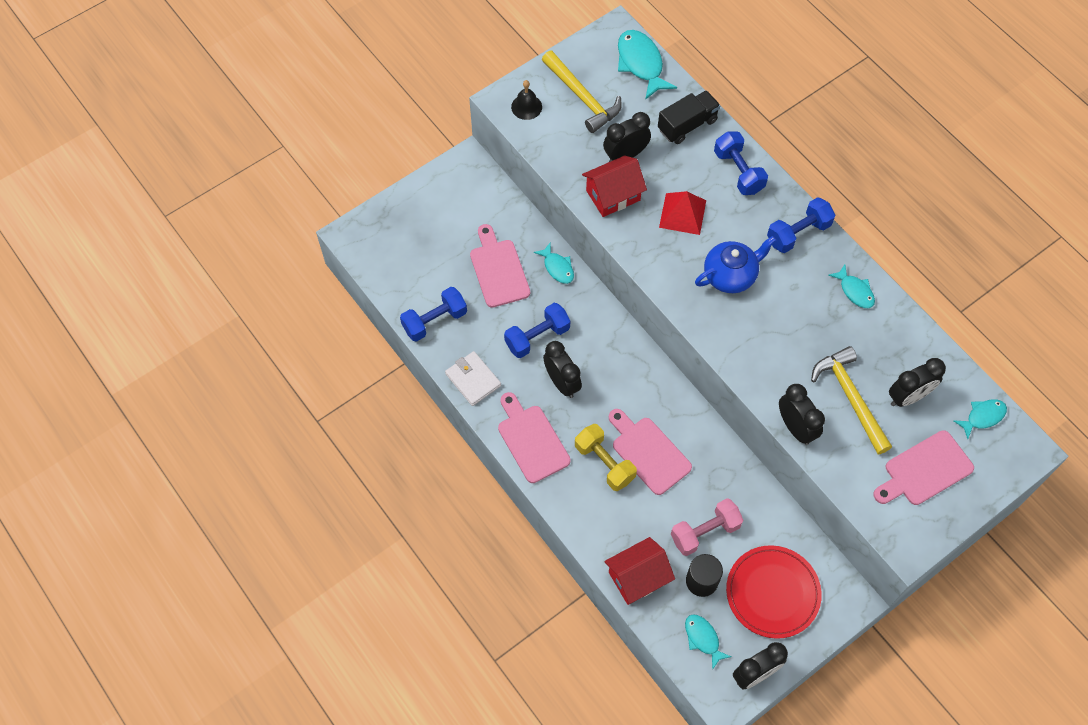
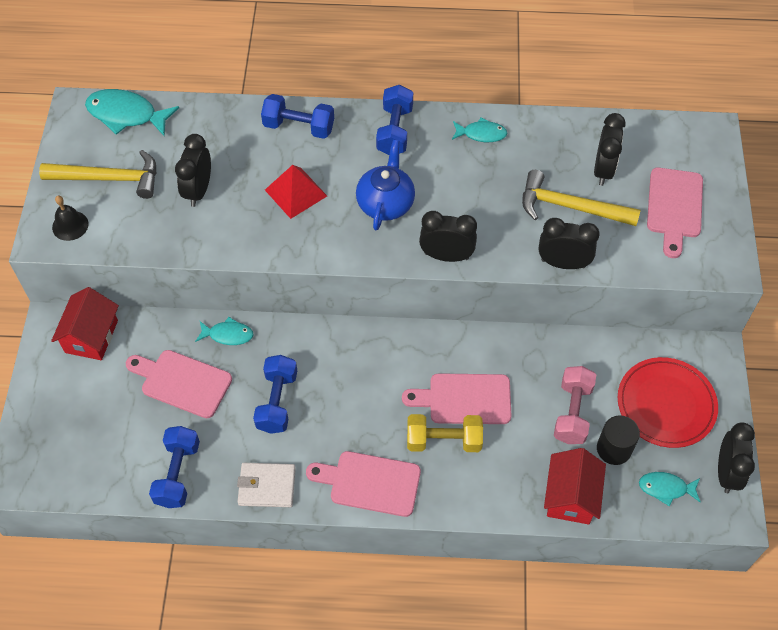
camera: 50 degrees left, 5 degrees down
black clock [543,341,582,398] -> black clock moved to [419,211,477,262]
red house [582,156,647,217] -> red house moved to [51,287,119,360]
black truck [658,90,720,144] -> none
turquoise fish [954,399,1007,439] -> none

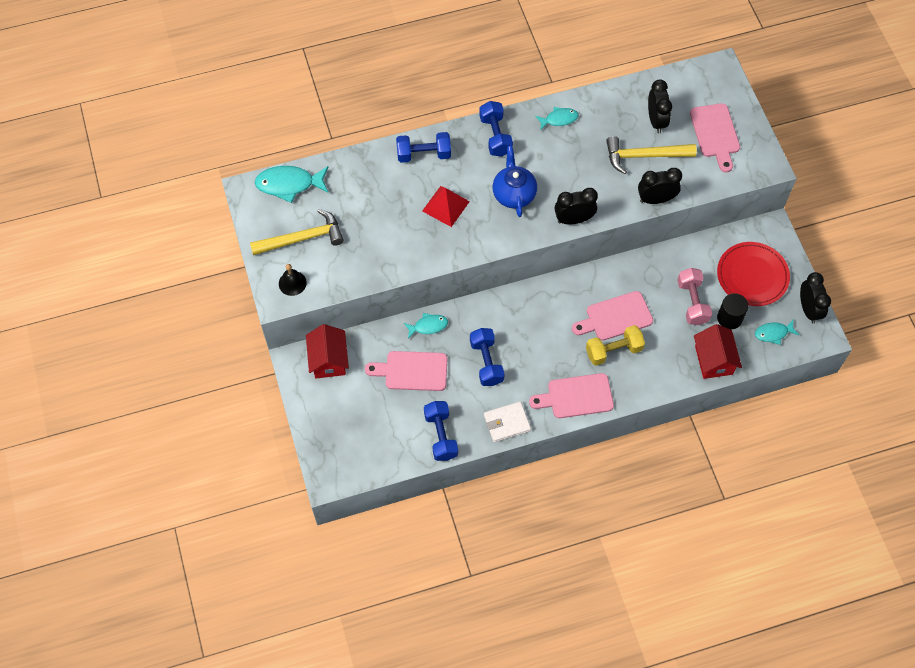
camera: 20 degrees left, 5 degrees up
black clock [175,134,211,207] -> none

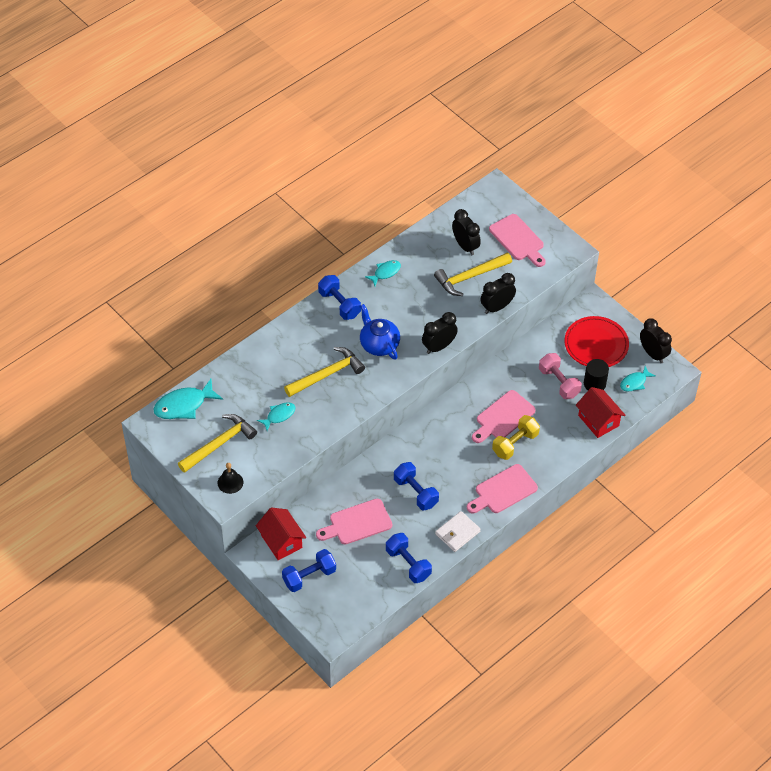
camera: 25 degrees left, 10 degrees down
blue dumbbell [396,132,451,163] -> blue dumbbell moved to [282,549,336,592]
turquoise fish [404,313,448,339] -> turquoise fish moved to [257,402,295,431]
red pyramid [422,186,470,227] -> yellow hammer [284,347,365,397]

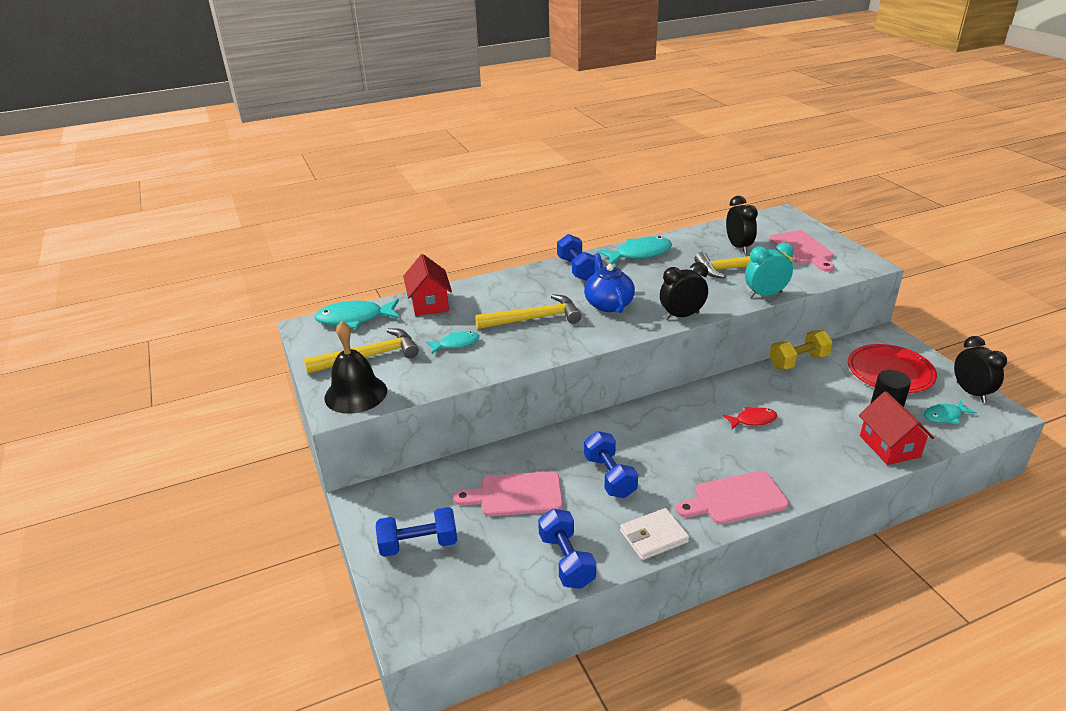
camera: 20 degrees right, 20 degrees down
black bell [218,463,243,494] -> black bell [324,321,387,414], size x1.76
red house [256,507,306,560] -> red house moved to [403,254,452,316]
turquoise fish [365,260,401,286] -> turquoise fish [597,236,672,264], size x1.70
pink cutting board [472,390,536,443] -> red fish [723,407,777,429]
black clock [480,273,516,314] -> turquoise clock [745,243,794,298]
yellow dumbbell [492,415,540,460] -> yellow dumbbell moved to [769,330,833,369]
pink dumbbell [539,353,582,399] -> none

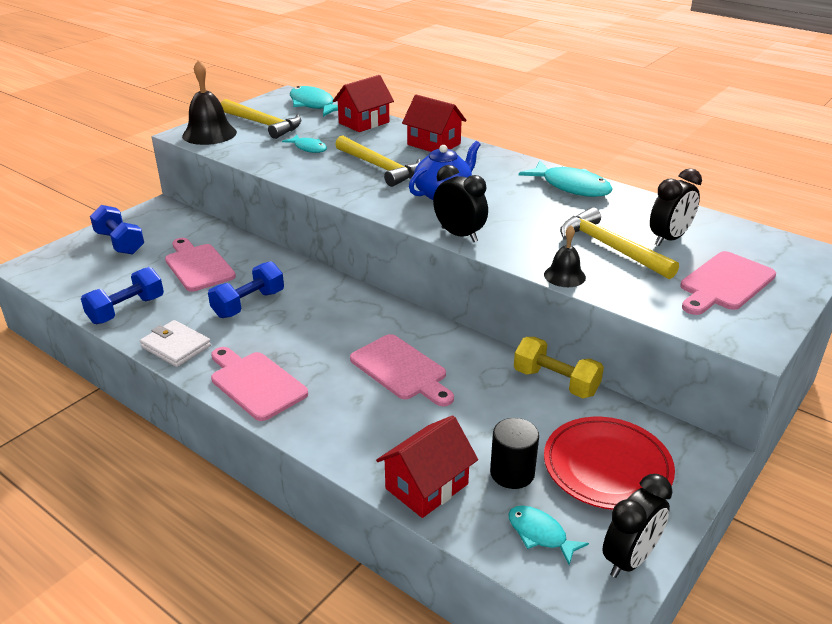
camera: 60 degrees right, 0 degrees up
blue dumbbell [557,234,595,281] -> none
red fish [723,407,777,429] -> pink cutting board [350,334,454,406]
turquoise clock [745,243,794,298] -> black bell [544,225,586,287]
none -> red house [402,94,467,152]

